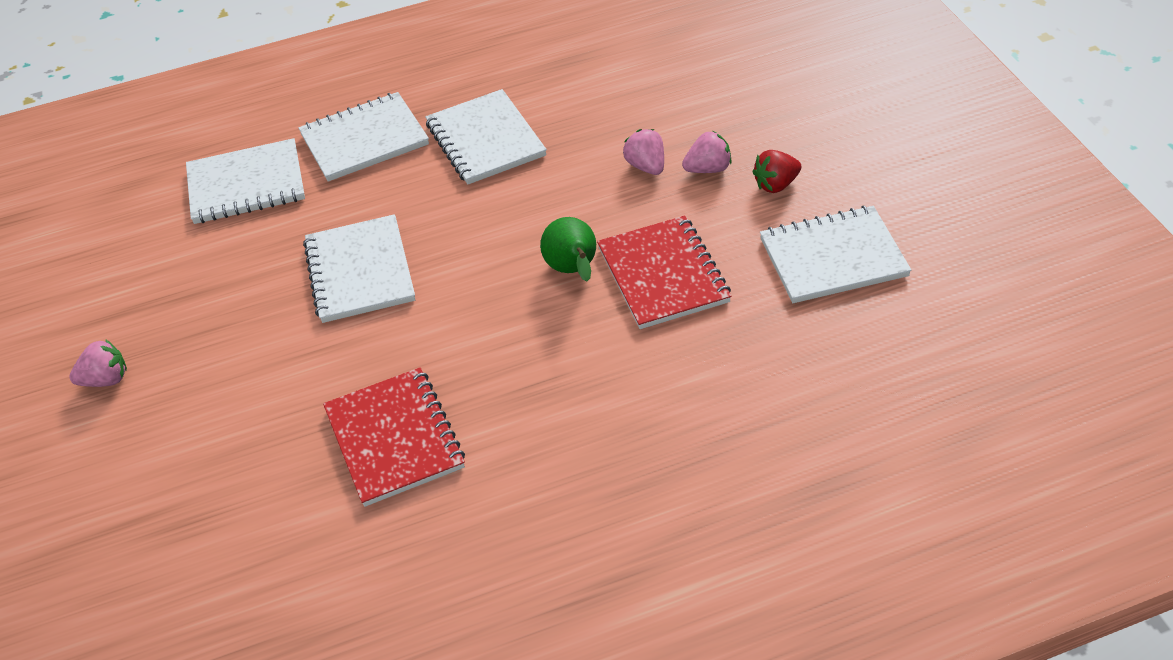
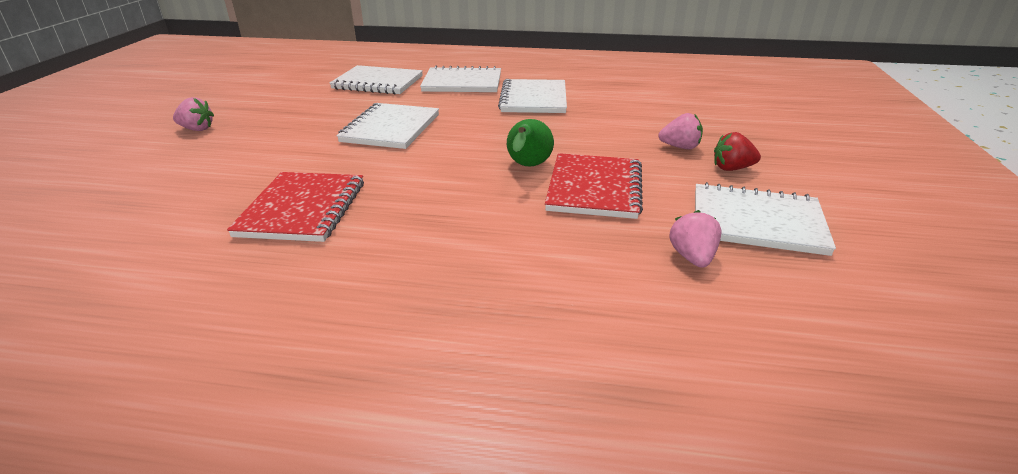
camera: 25 degrees right, 15 degrees down
pink strawberry [623,129,664,175] -> pink strawberry moved to [669,210,722,268]

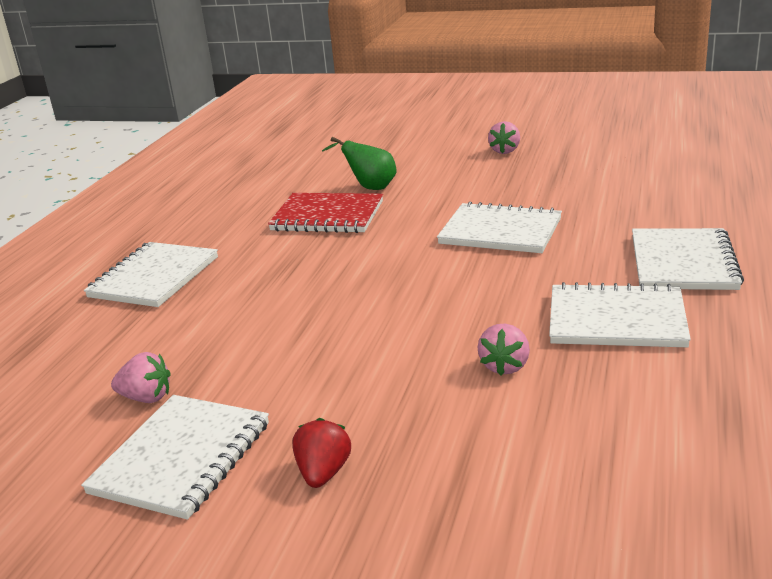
camera: 100 degrees right, 5 degrees down
white notebook [330,65,423,95] -> white notebook moved to [84,242,218,307]
green pear [507,119,554,166] -> green pear moved to [322,137,397,190]
red notebook [545,153,643,219] -> none
pink strawberry [658,113,703,149] -> pink strawberry moved to [477,324,530,376]

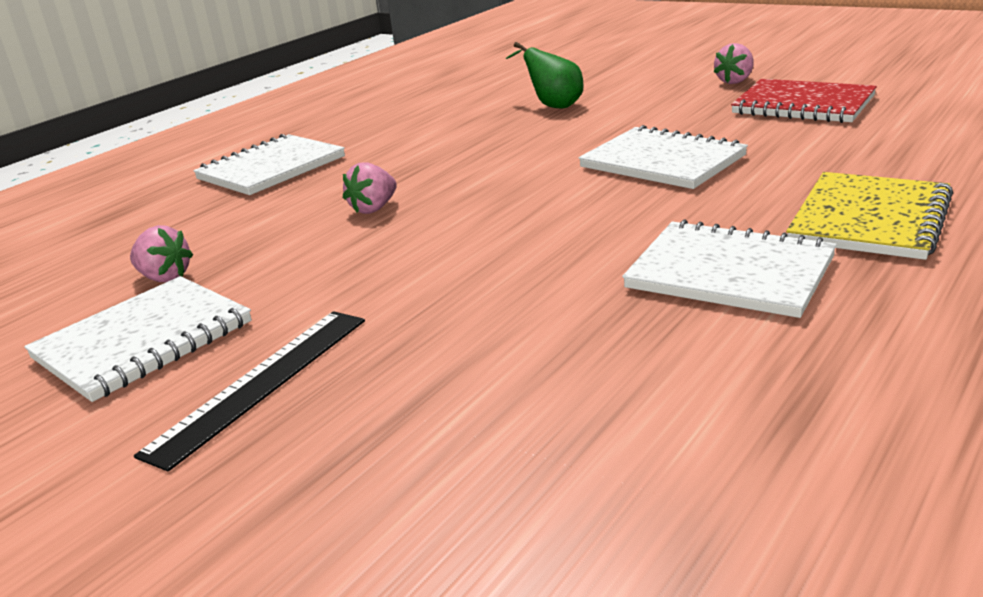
camera: 20 degrees right, 0 degrees up
red notebook [268,193,383,233] -> red notebook moved to [731,79,877,123]
red strawberry [292,418,351,488] -> black ruler [134,311,365,472]
pink strawberry [477,324,530,376] -> pink strawberry moved to [343,162,397,214]
white notebook [632,228,744,290] -> yellow notebook [786,172,953,260]

